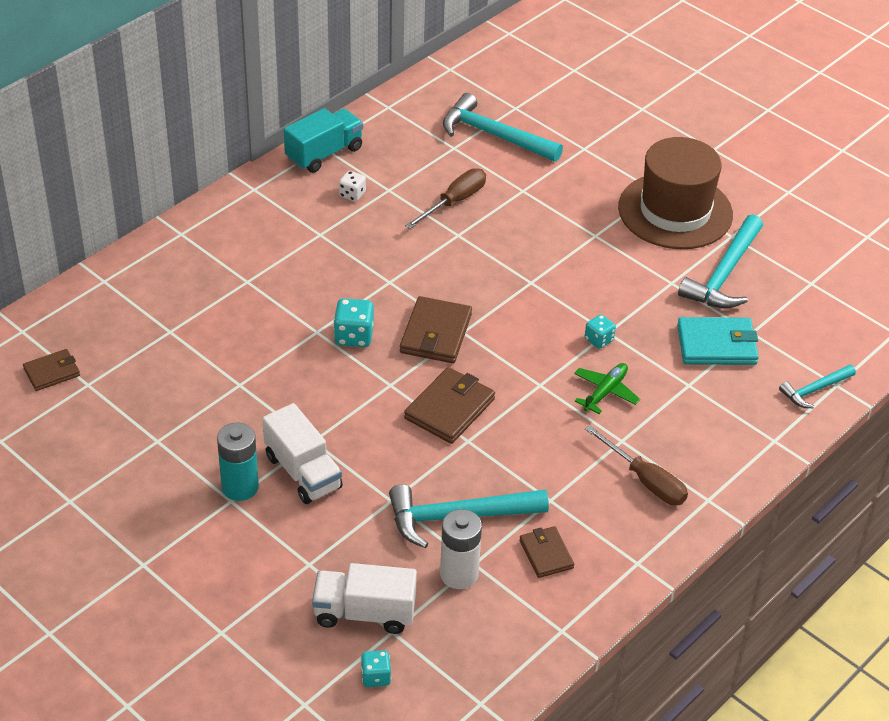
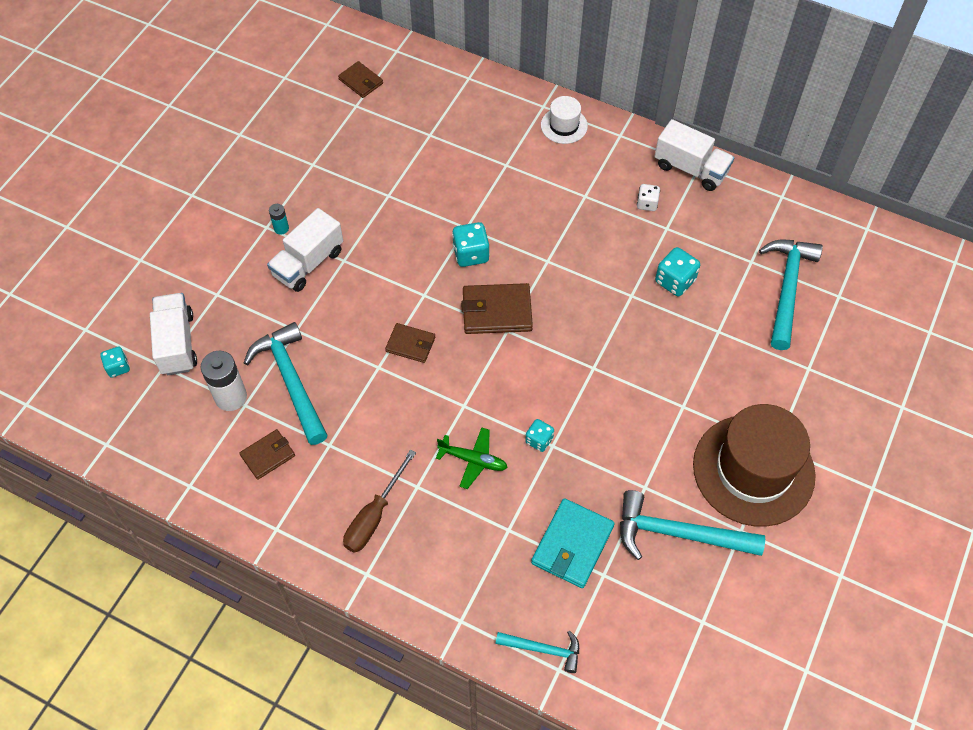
camera: 75 degrees right, 15 degrees up
turquoise battery [217,422,259,501] -> turquoise battery [269,204,289,235], size x0.51
turquoise truck [284,108,363,173] -> white truck [655,119,734,191]
brown wallet [404,367,495,444] -> brown wallet [385,323,435,363], size x0.62
brown screwdriver [405,169,486,229] -> turquoise dice [655,247,700,296]
turquoise wallet [677,317,759,365] -> turquoise wallet turned 45 degrees clockwise [531,498,615,588]
turquoise hammer [779,364,856,408] -> turquoise hammer turned 150 degrees clockwise [496,631,579,673]
none -> white hat [541,96,588,144]

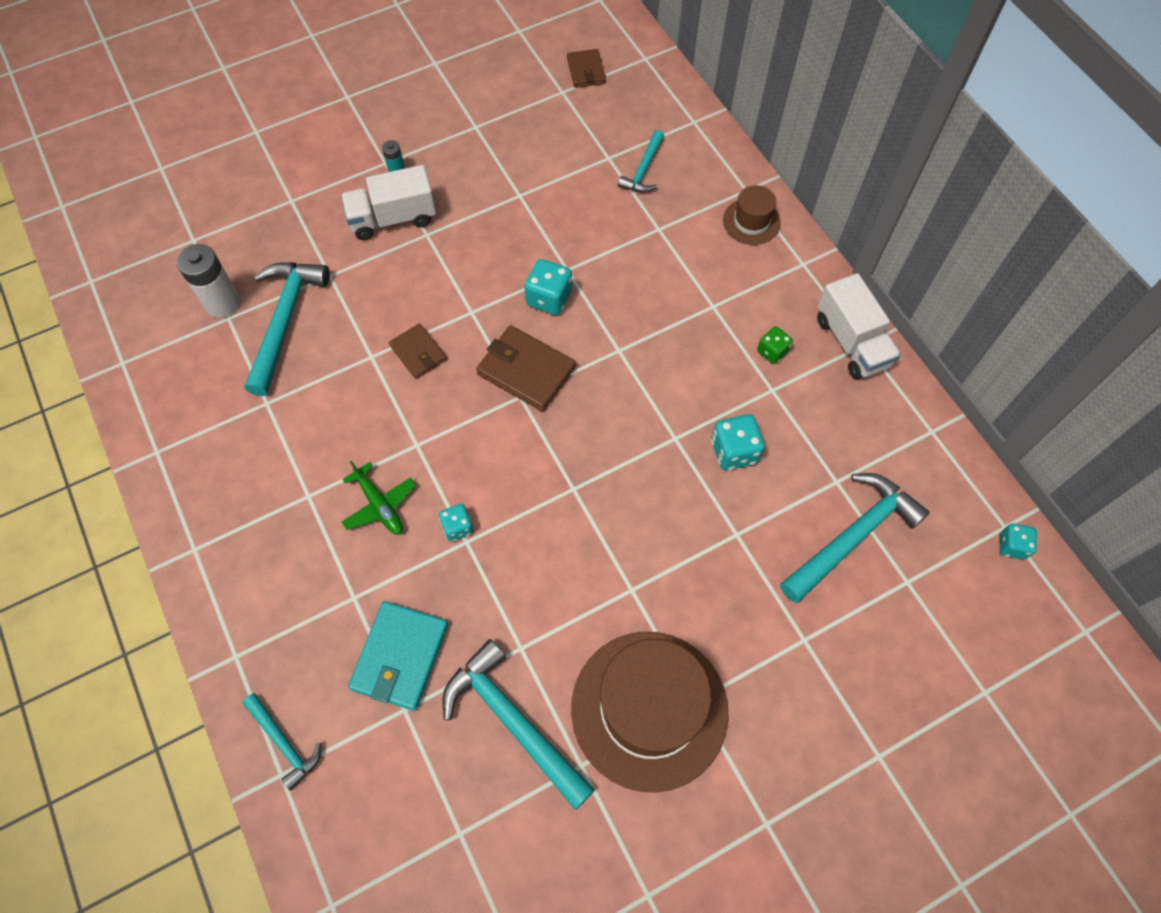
camera: 35 degrees right, 5 degrees up
turquoise dice [100,346,130,378] -> turquoise dice moved to [1000,524,1037,559]
white truck [150,293,197,375] -> none
brown wallet [239,429,295,480] -> none
brown screwdriver [343,450,416,553] -> none
turquoise wallet [531,498,615,588] -> turquoise wallet turned 45 degrees counterclockwise [348,601,448,711]
white hat [541,96,588,144] -> brown hat [723,185,781,245]
white dice [637,184,660,211] -> green dice [757,326,793,364]
none -> turquoise hammer [618,130,664,193]

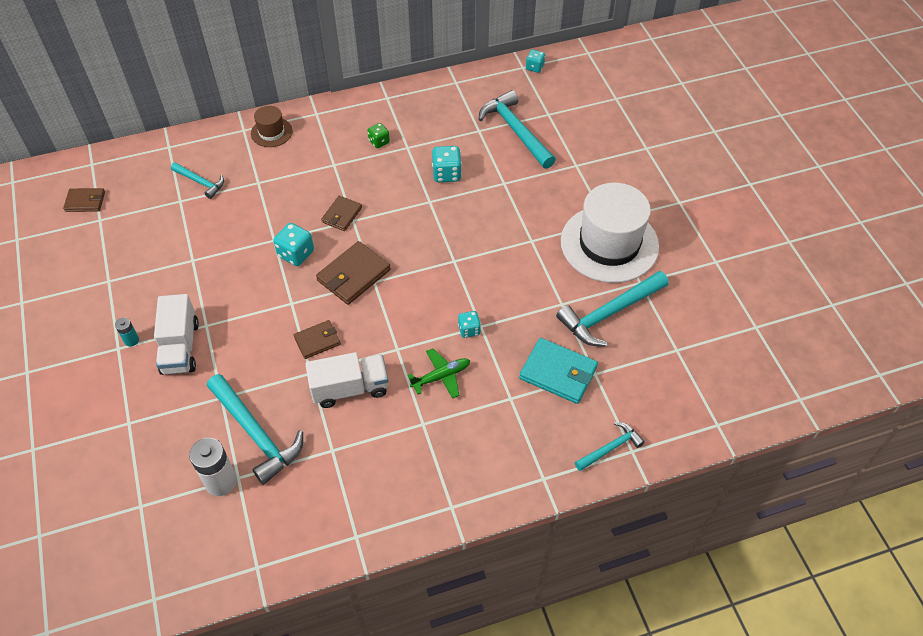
camera: 80 degrees left, 10 degrees down
turquoise hammer [245,262,330,396] -> turquoise hammer turned 150 degrees counterclockwise [207,374,303,485]
brown hat [571,632,729,793] -> white hat [561,183,659,283]
white truck [817,273,901,379] -> white truck moved to [305,352,388,408]
none -> brown wallet [321,196,362,231]

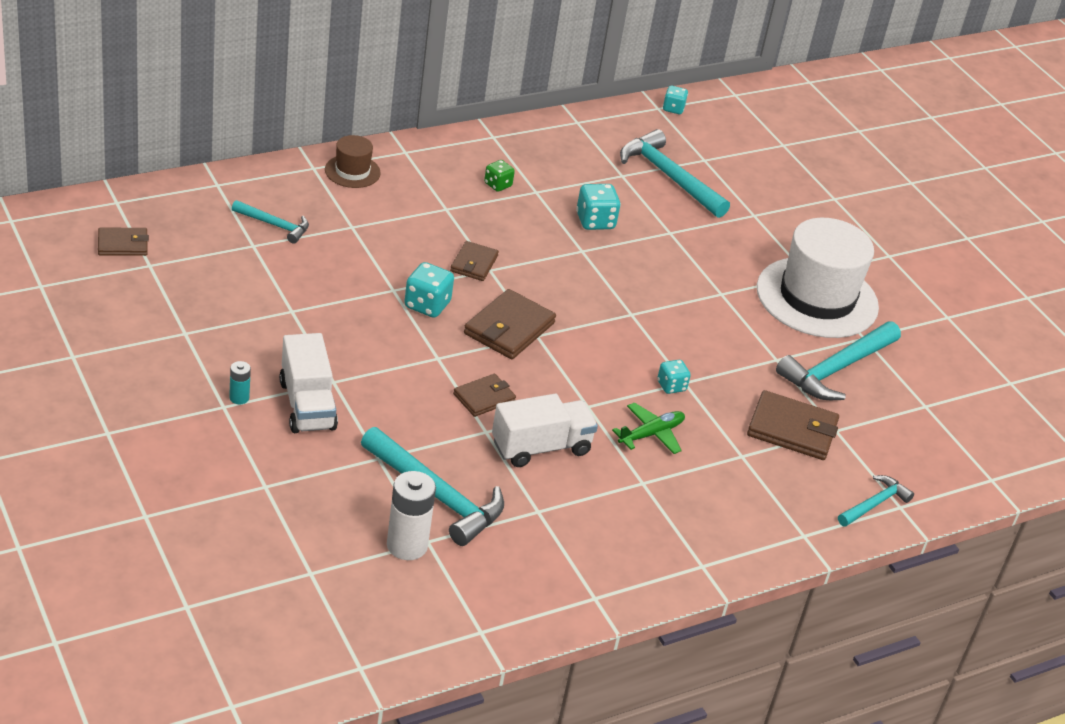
camera: 15 degrees left, 15 degrees down
turquoise wallet [519,338,598,404] -> brown wallet [747,390,839,460]

